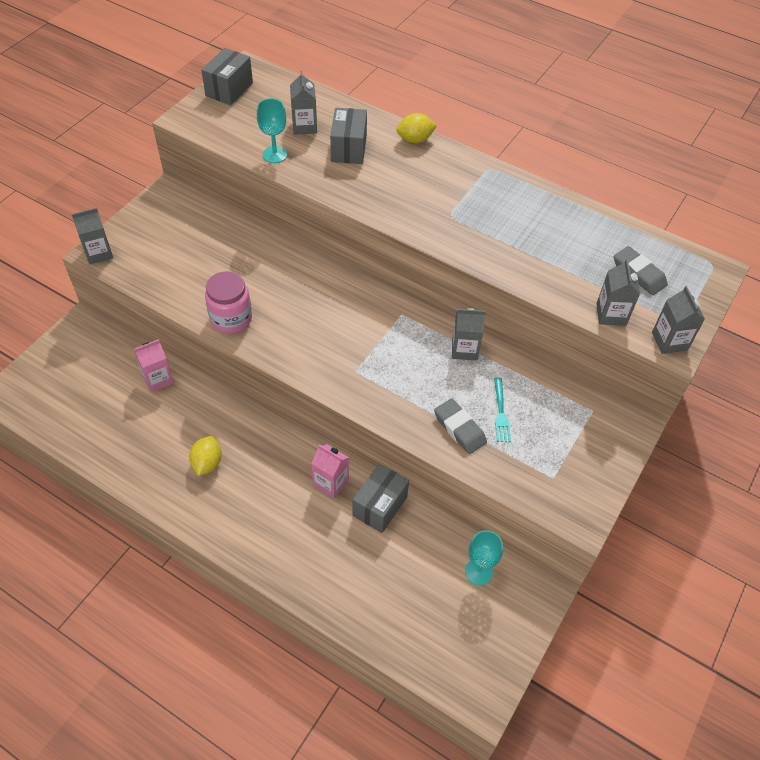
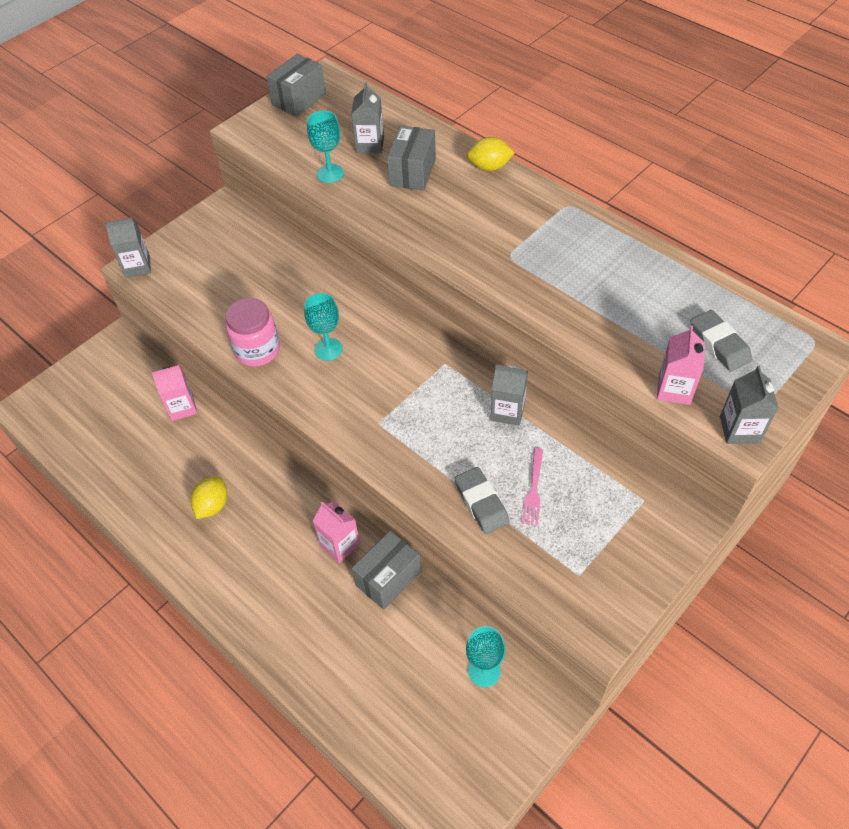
camera: 15 degrees right, 0 degrees up
turquoise fork [494,377,511,442] -> pink fork [522,448,543,526]
grey carton [596,259,640,326] -> pink carton [657,326,705,405]
none -> turquoise goblet [304,293,343,361]

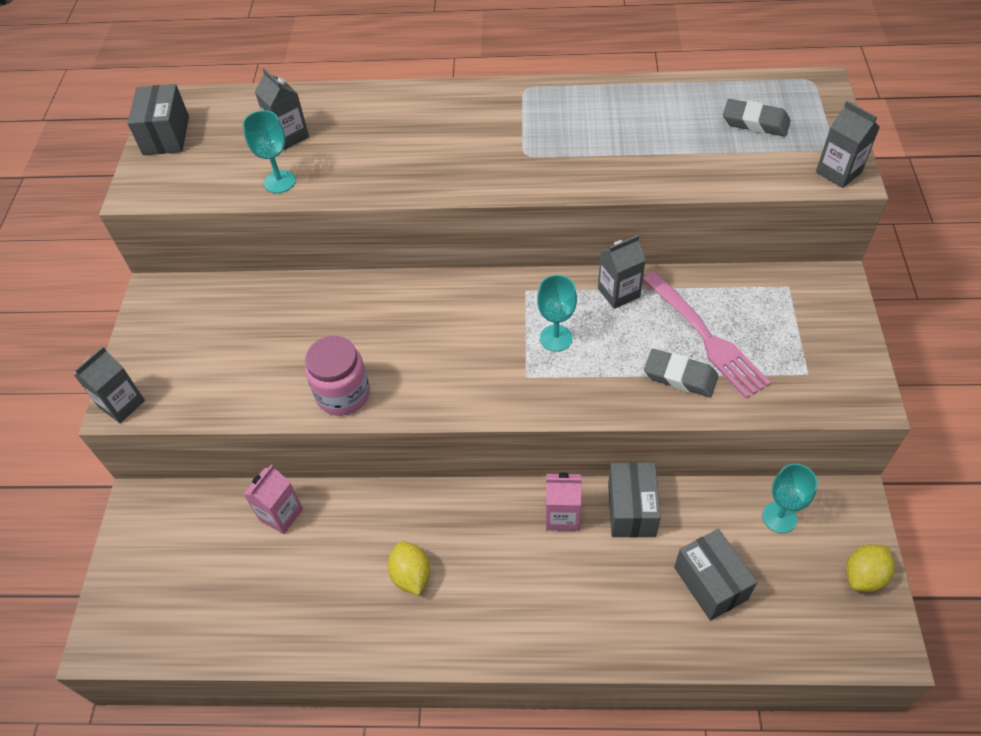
camera: 40 degrees left, 0 degrees up
turquoise goblet [304,293,343,361] -> turquoise goblet moved to [537,275,577,352]
grey box [387,125,436,191] -> grey box moved to [674,529,757,621]
yellow lemon [467,137,515,171] -> yellow lemon moved to [846,544,895,592]
pink fork [522,448,543,526] -> pink fork [643,272,771,398], size x1.89
pink carton [657,326,705,405] -> none

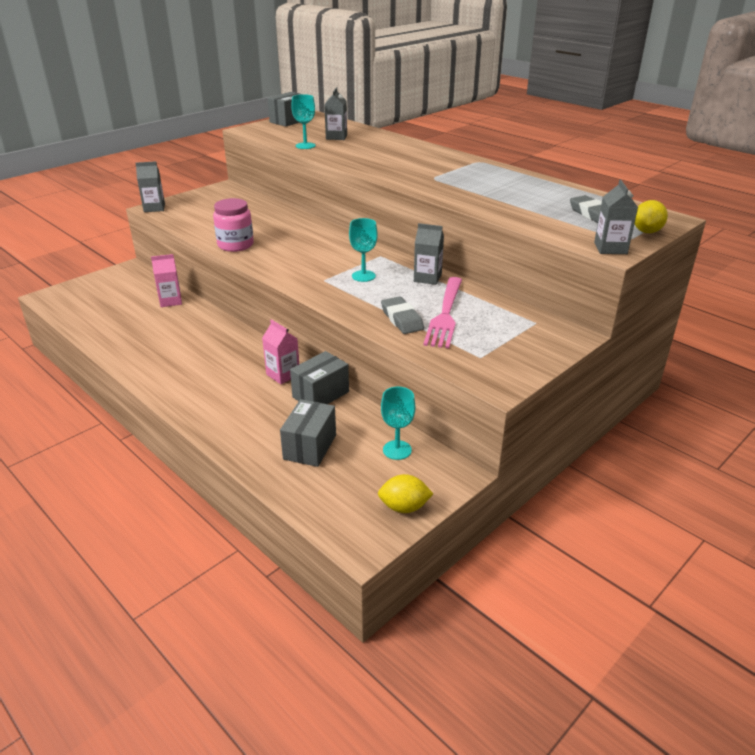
camera: 40 degrees right, 20 degrees down
yellow lemon [388,541,430,595] -> yellow lemon moved to [635,200,668,233]

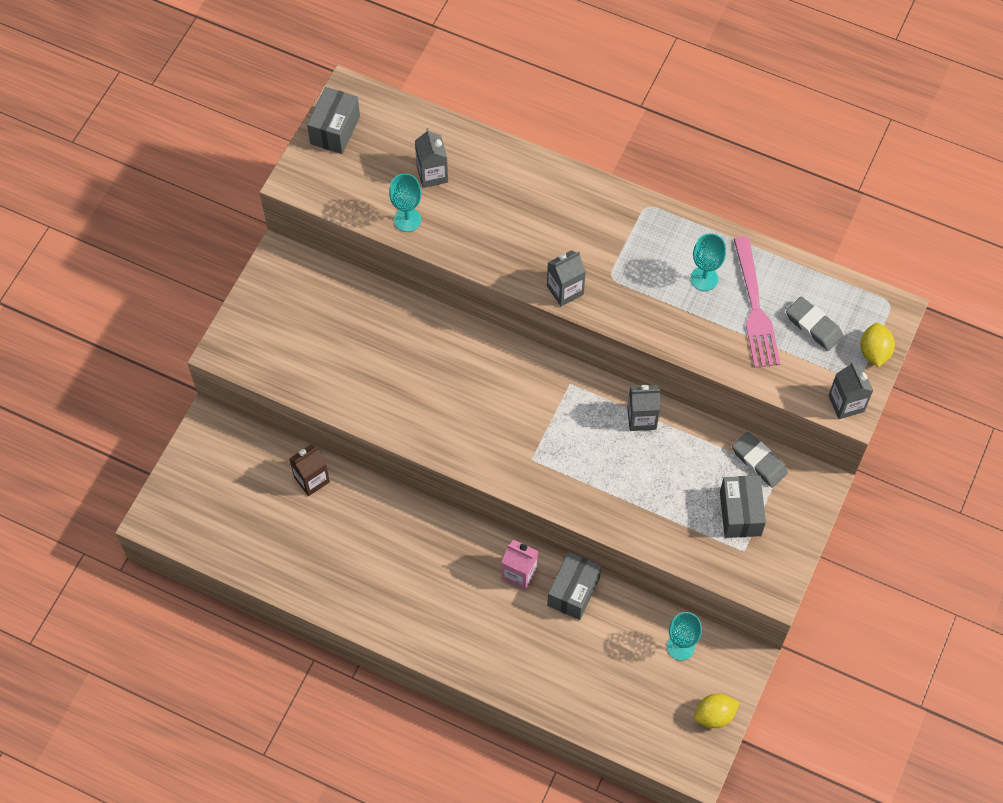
camera: 20 degrees left, 30 degrees up
grey carton [135,161,165,212] -> grey carton moved to [547,250,586,306]
pink carton [151,254,182,307] -> brown carton [289,444,330,496]
pink jar [213,198,254,252] -> none
grey box [280,399,336,467] -> grey box moved to [720,475,766,538]
turquoise goblet [349,218,378,282] -> turquoise goblet moved to [691,233,726,291]
grey eraser [381,296,424,334] -> grey eraser moved to [732,432,788,488]
pink fork [423,277,462,348] -> pink fork moved to [734,236,781,368]

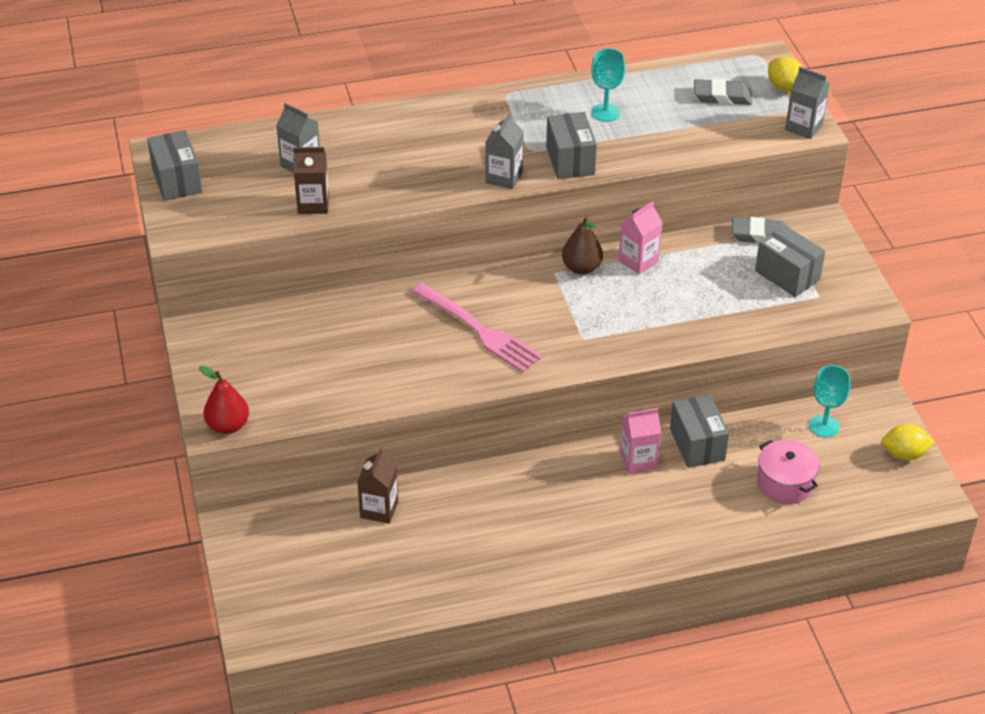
camera: 40 degrees left, 20 degrees down
turquoise goblet [389,174,421,232] -> brown carton [293,147,329,214]
grey carton [627,385,660,431] -> pink carton [619,201,663,274]
yellow lemon [694,694,740,728] -> yellow lemon turned 60 degrees clockwise [882,424,935,461]
pink fork [734,236,781,368] -> pink fork moved to [412,283,543,373]
none -> red pear [199,366,249,434]
none -> grey box [546,112,597,179]
none -> brown pear [562,216,603,275]
none -> pink pot [757,440,820,504]

